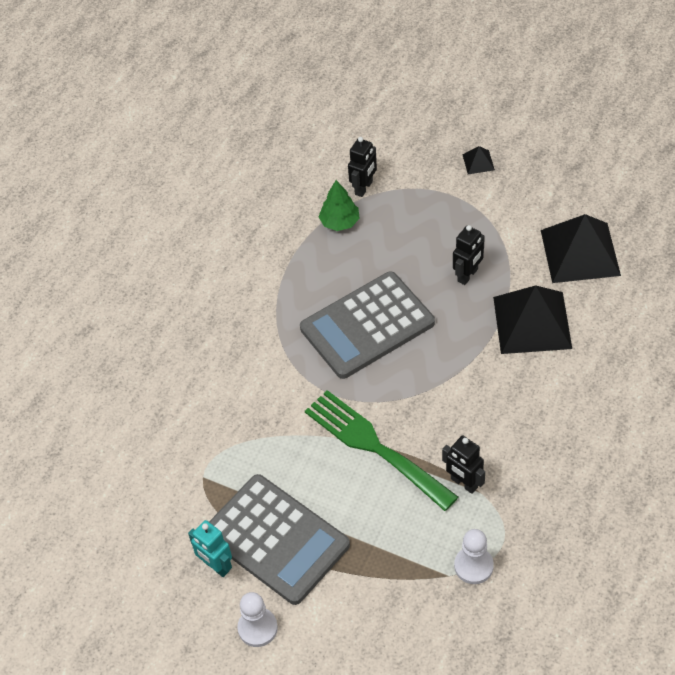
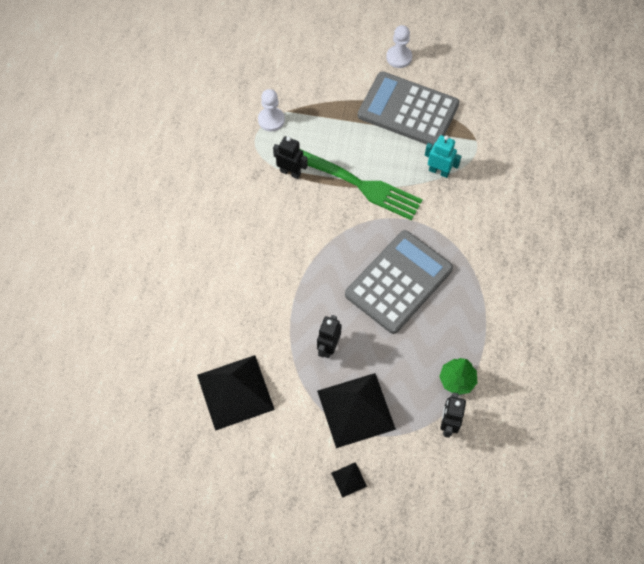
camera: 160 degrees right, 10 degrees up
turquoise robot [188,520,232,577] -> turquoise robot moved to [425,135,462,178]
black pyramid [493,285,572,354] -> black pyramid moved to [317,373,396,448]

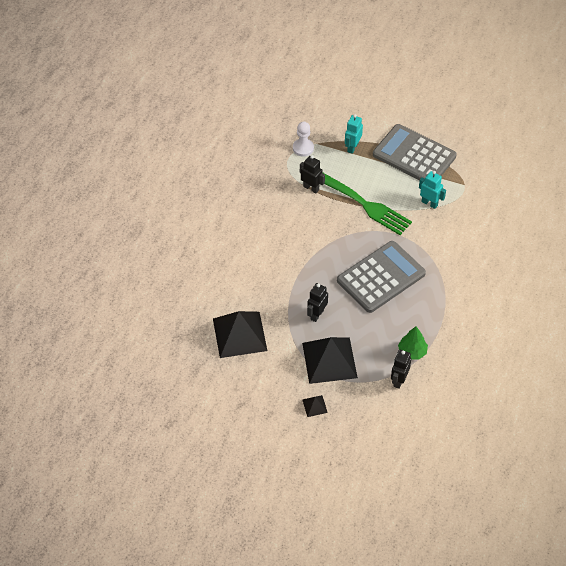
camera: 10 degrees right, 10 degrees down
white pawn [386,25,412,68] -> none
none -> turquoise robot [345,114,363,154]

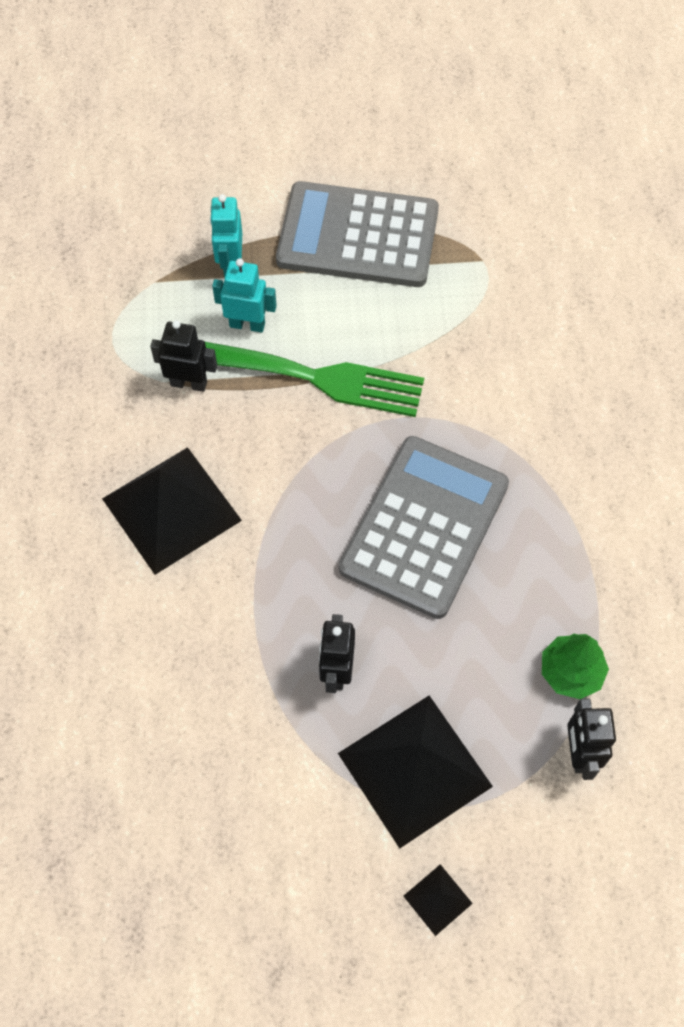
camera: 25 degrees left, 10 degrees up
black pyramid [213,311,267,358] -> black pyramid moved to [102,447,242,575]
white pawn [293,122,314,157] -> none
turquoise robot [419,171,446,209] -> turquoise robot moved to [212,258,277,332]

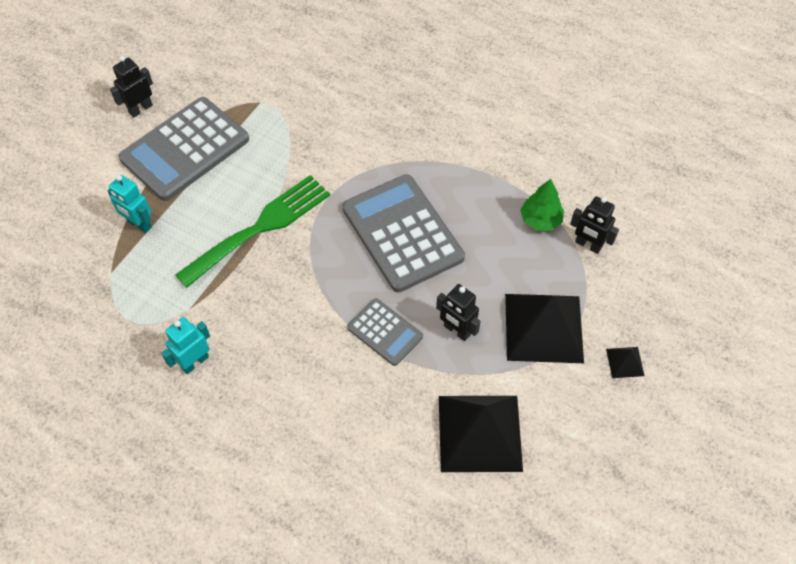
camera: 55 degrees left, 5 degrees down
black pyramid [102,447,242,575] -> black pyramid moved to [439,396,523,472]
black robot [150,320,217,392] -> black robot moved to [110,56,153,117]
turquoise robot [212,258,277,332] -> turquoise robot moved to [161,317,210,374]
none -> grey calculator [347,298,423,366]

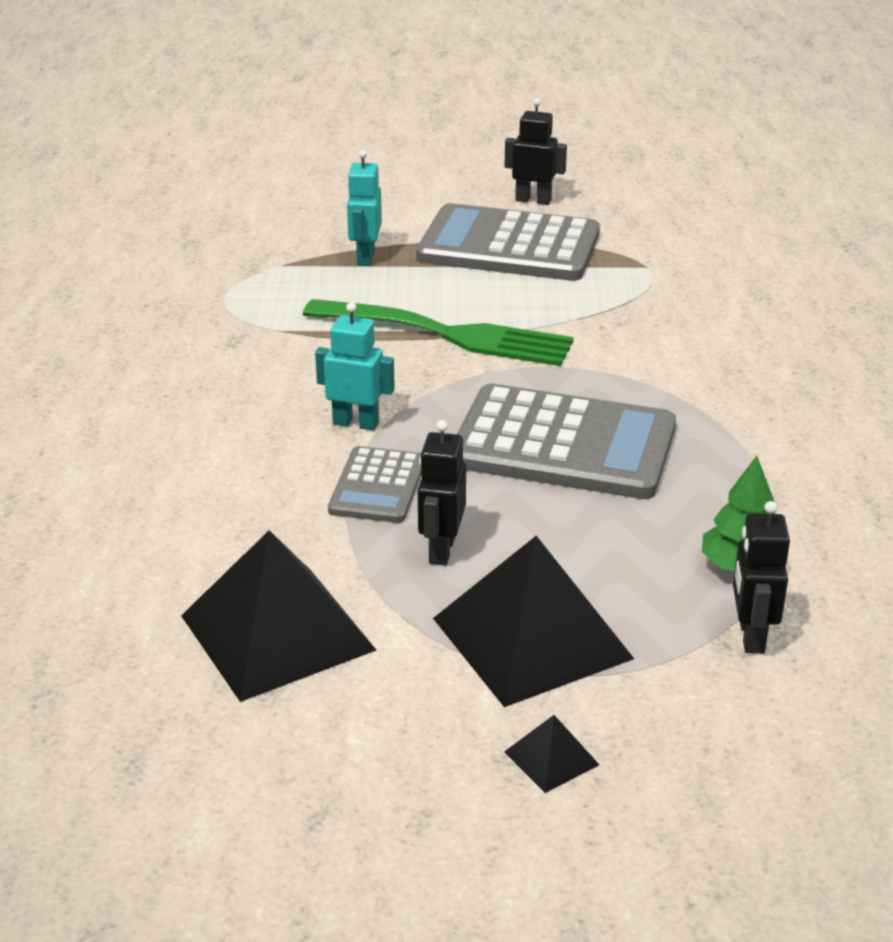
camera: 60 degrees right, 25 degrees down
turquoise robot [161,317,210,374] -> turquoise robot moved to [315,302,395,431]
grey calculator [342,174,465,292] -> grey calculator turned 75 degrees clockwise [457,384,676,499]

